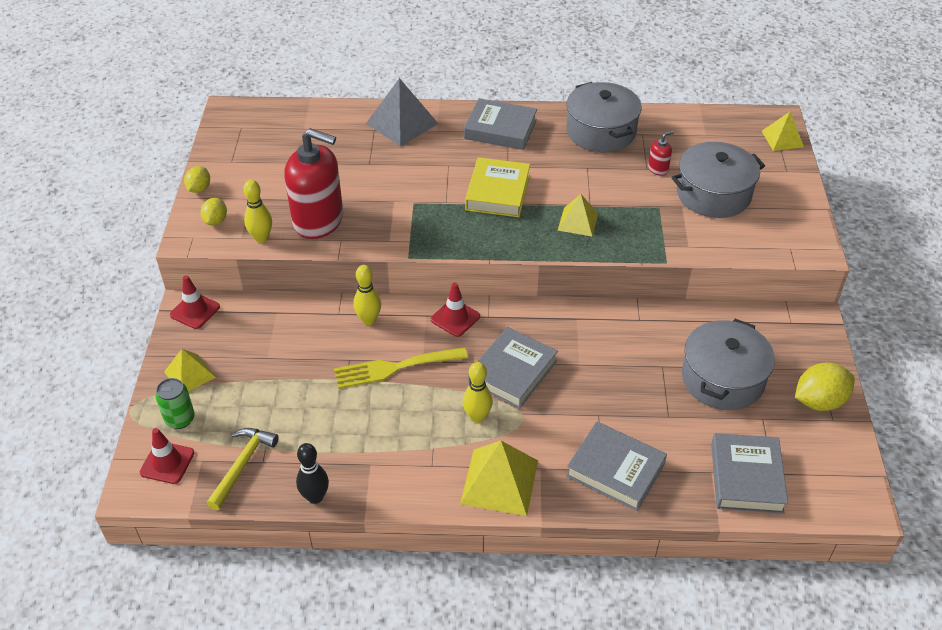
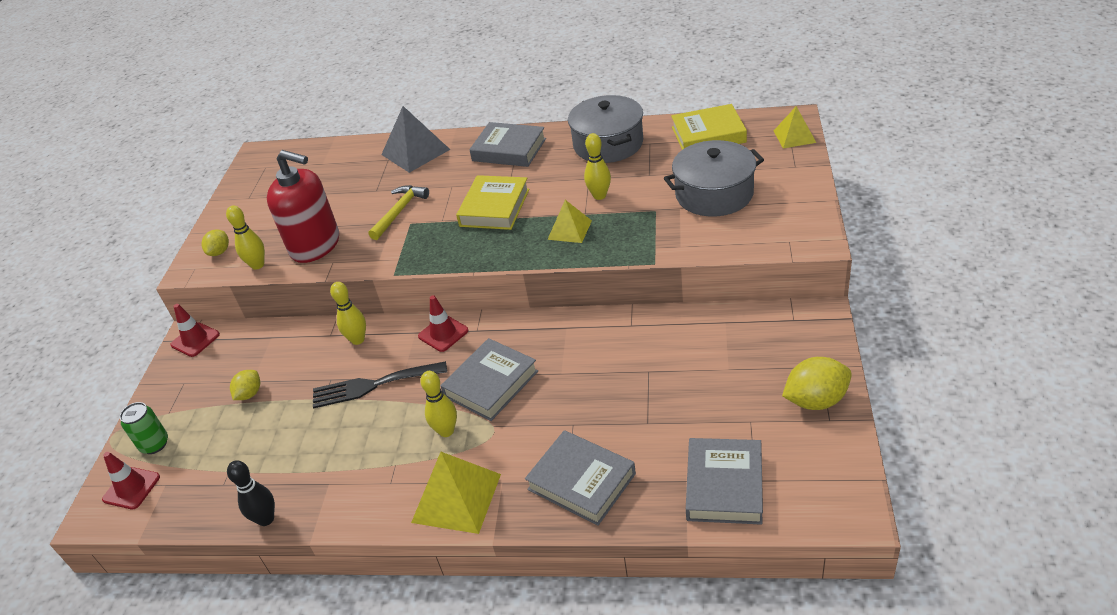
camera: 10 degrees right, 5 degrees down
yellow pyramid [164,349,216,392] -> none
yellow lemon [184,166,210,193] -> yellow lemon moved to [230,370,260,400]
yellow hammer [206,428,279,510] -> yellow hammer moved to [368,185,429,240]
yellow fork [334,347,468,389] -> black fork [313,361,447,408]
red soap dispenser [648,131,674,176] -> none
grey pot [682,319,775,410] -> none
none -> yellow bowling pin [584,133,611,200]
none -> yellow book [671,104,747,150]

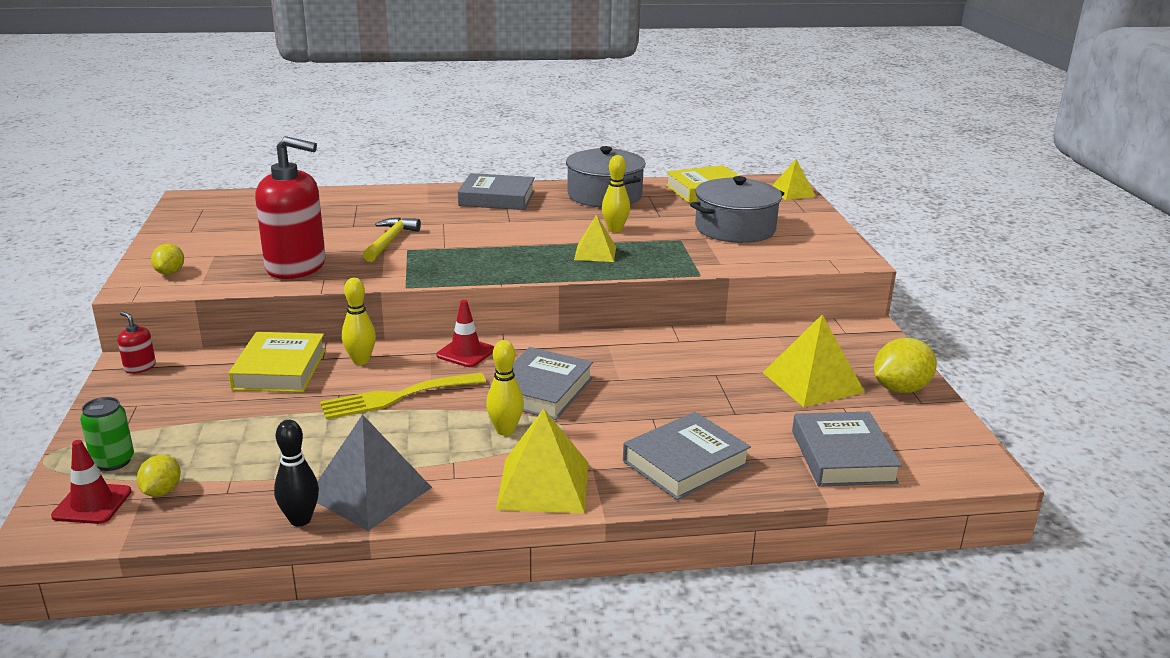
camera: 20 degrees left, 15 degrees down
red traffic cone [170,304,220,357] -> red soap dispenser [118,312,156,374]
yellow bowling pin [226,206,265,270] -> none
yellow lemon [230,370,260,400] -> yellow lemon moved to [137,455,181,497]
black fork [313,361,447,408] -> yellow fork [320,373,486,420]
grey pyramid [381,106,450,173] -> grey pyramid moved to [317,414,432,531]
yellow book [456,175,529,230] -> yellow book moved to [228,332,326,392]
grey book [525,430,636,525] -> grey book turned 60 degrees counterclockwise [623,412,751,500]
none -> yellow pyramid [762,314,865,407]

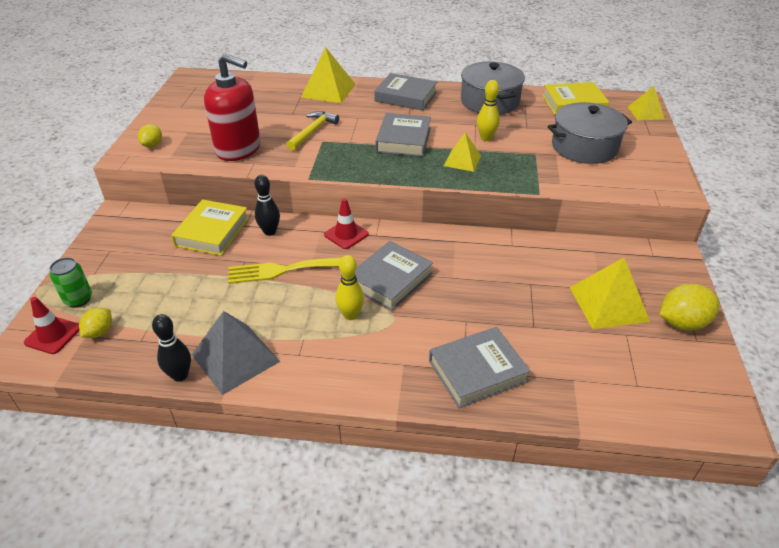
camera: 15 degrees right, 15 degrees up
red soap dispenser [118,312,156,374] -> none
yellow bowling pin [342,278,376,365] -> black bowling pin [254,175,280,236]
yellow pyramid [496,408,588,514] -> yellow pyramid moved to [301,47,356,103]
grey book [792,412,902,487] -> grey book moved to [375,113,431,157]

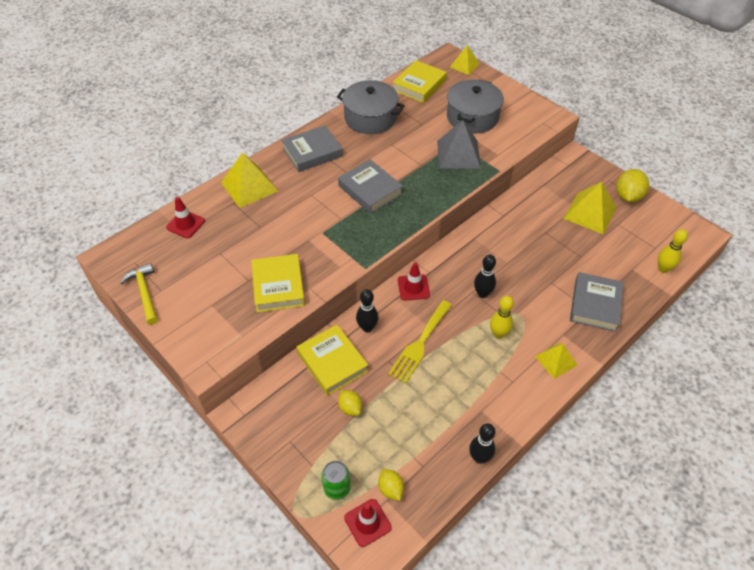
camera: 50 degrees left, 10 degrees up
yellow lemon [138,124,162,147] -> yellow lemon moved to [338,390,362,416]
grey pyramid [192,311,280,395] -> grey pyramid moved to [437,120,481,169]
red soap dispenser [204,54,261,161] -> yellow book [251,254,305,312]
yellow hammer [286,111,339,151] -> yellow hammer moved to [120,263,158,325]
grey book [355,241,433,311] -> black bowling pin [474,255,496,298]
yellow pyramid [444,132,481,172] -> yellow pyramid moved to [535,343,578,379]
yellow bowling pin [477,80,500,141] -> yellow bowling pin moved to [658,229,688,273]
none -> red traffic cone [166,197,205,238]

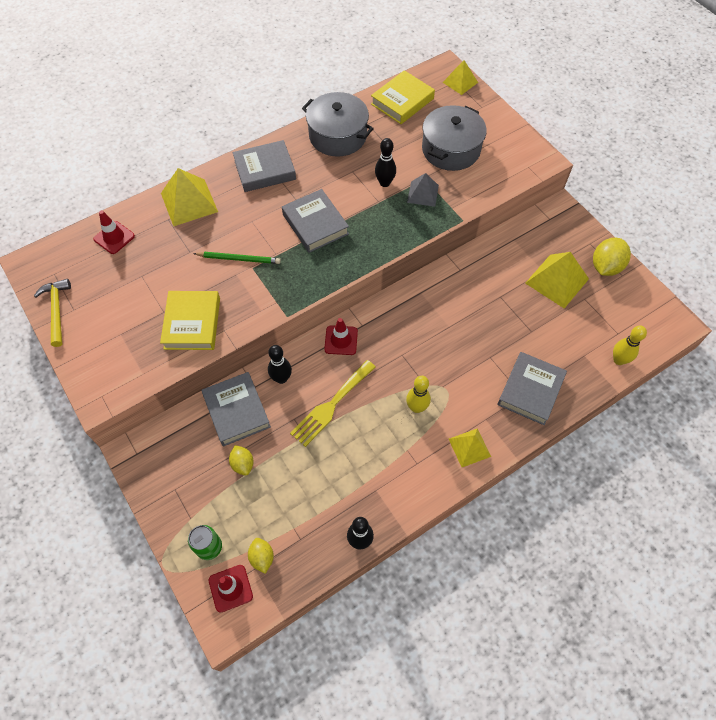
camera: 10 degrees right, 10 degrees up
yellow book [297,325,368,395] -> grey book [201,372,271,447]
grey pyramid [437,120,481,169] -> grey pyramid [407,173,439,207], size x0.62
black bowling pin [474,255,496,298] -> black bowling pin moved to [375,138,396,187]
none -> green pencil [193,252,281,264]

